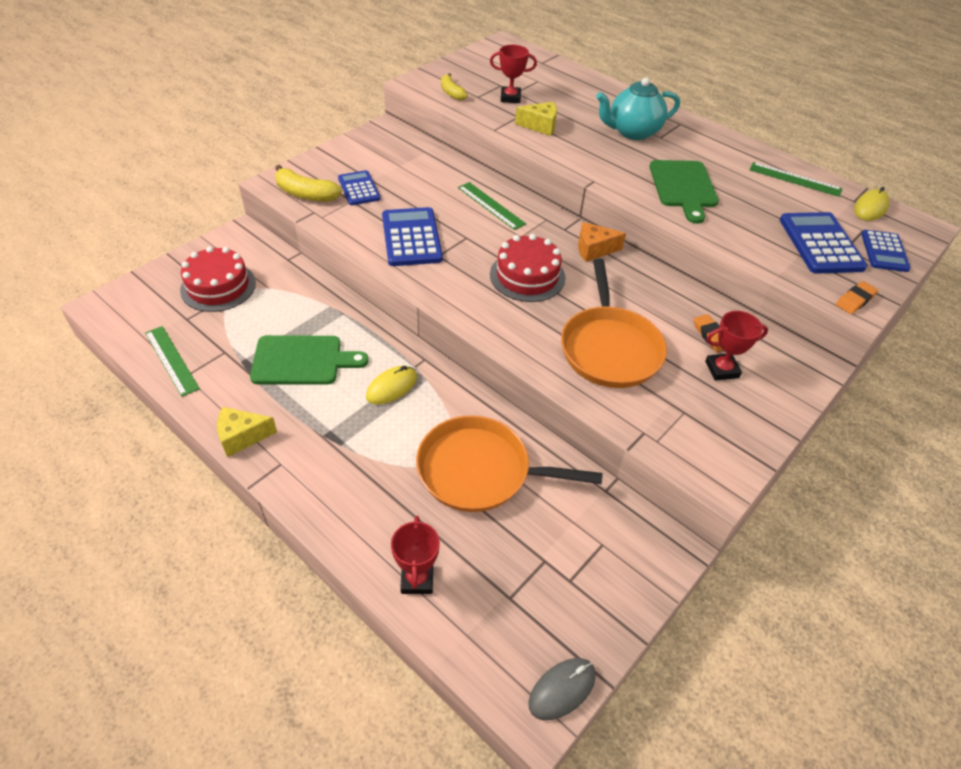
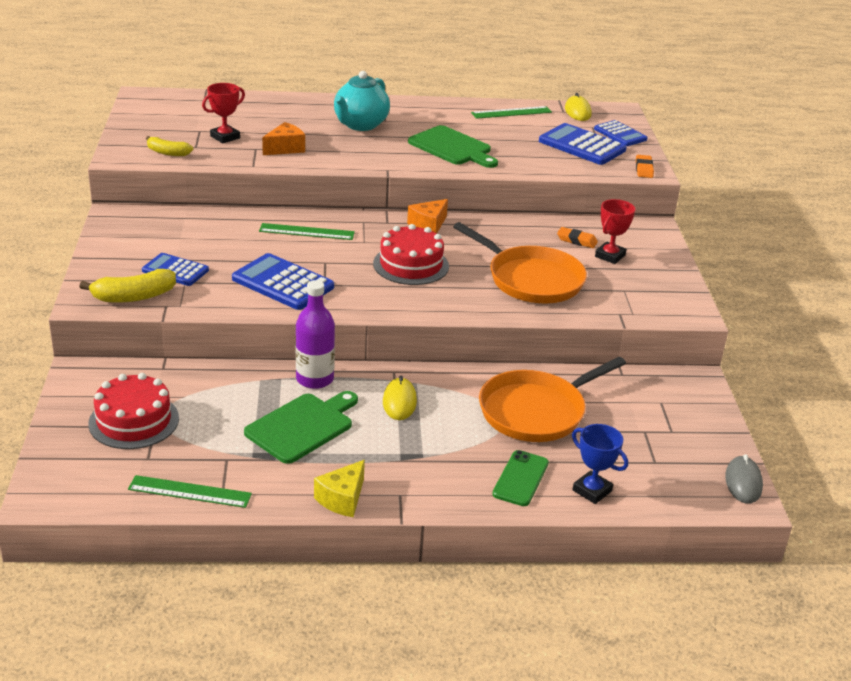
camera: 45 degrees left, 15 degrees down
red trophy [391,516,440,594] -> blue trophy [572,424,628,504]
yellow cheese [515,102,557,136] -> orange cheese [262,122,305,155]
none -> purple bottle [296,280,335,389]
none -> green phone [492,450,549,506]

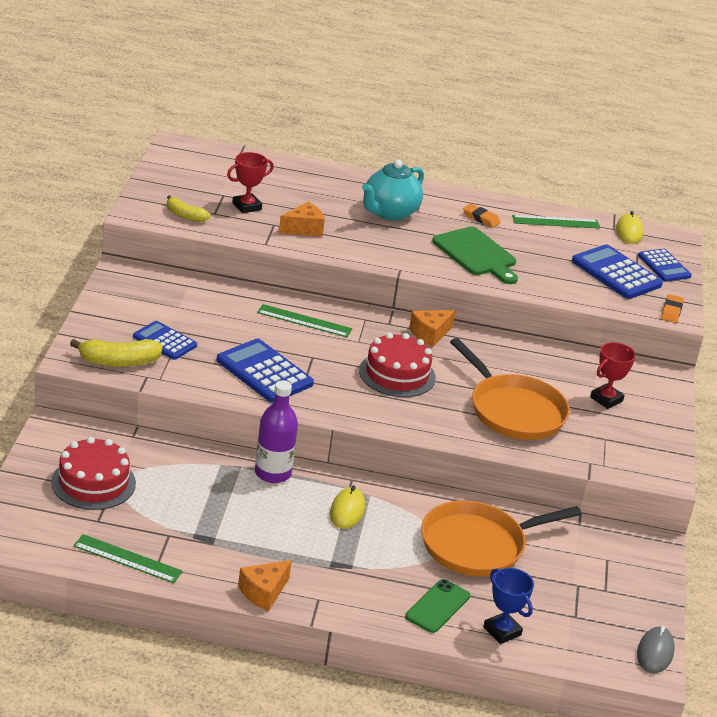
camera: 10 degrees right, 0 degrees up
green cutting board [244,391,358,464] -> none
yellow cheese [314,460,365,517] -> orange cheese [238,560,292,611]
orange eraser [557,227,598,248] -> orange eraser moved to [463,204,501,228]

